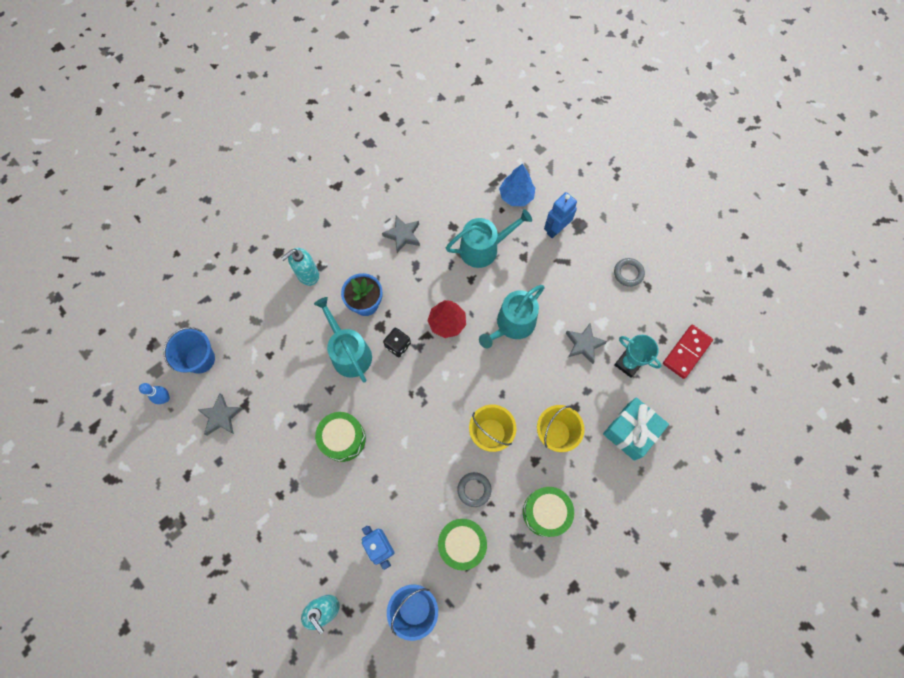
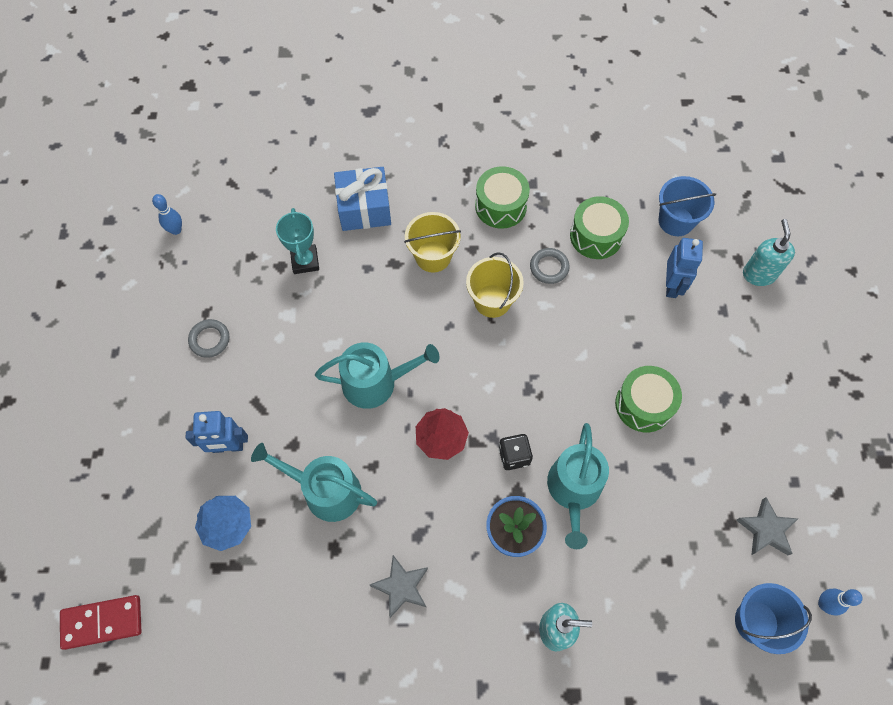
camera: 140 degrees left, 5 degrees down
grey star [566,323,607,364] -> none
turquoise gift [603,397,669,461] -> blue gift [334,167,391,231]
red domino [663,325,713,379] -> red domino moved to [60,595,141,650]
none -> blue bowling pin [152,194,182,235]

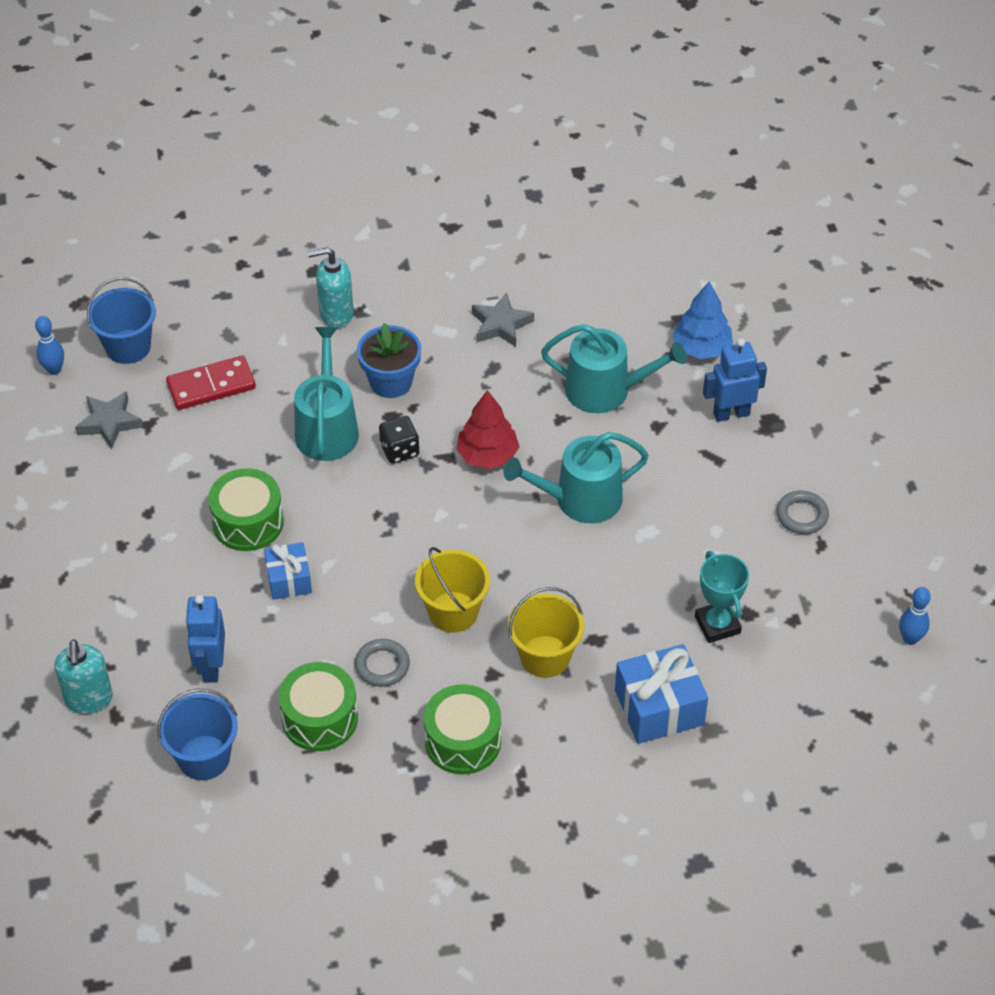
camera: 170 degrees right, 15 degrees down
red domino [60,595,141,650] -> red domino moved to [166,356,256,410]
none -> blue gift [264,542,312,600]

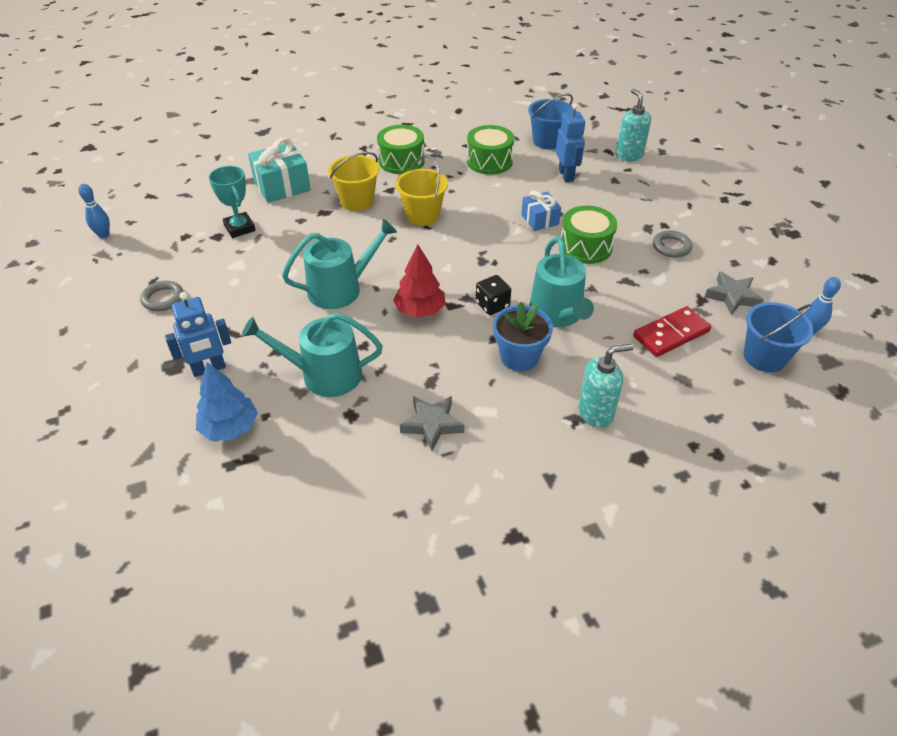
camera: 170 degrees right, 5 degrees down
grey ring [355,639,410,687] -> grey ring moved to [653,230,692,258]
blue gift [615,644,708,744] -> turquoise gift [248,137,311,203]

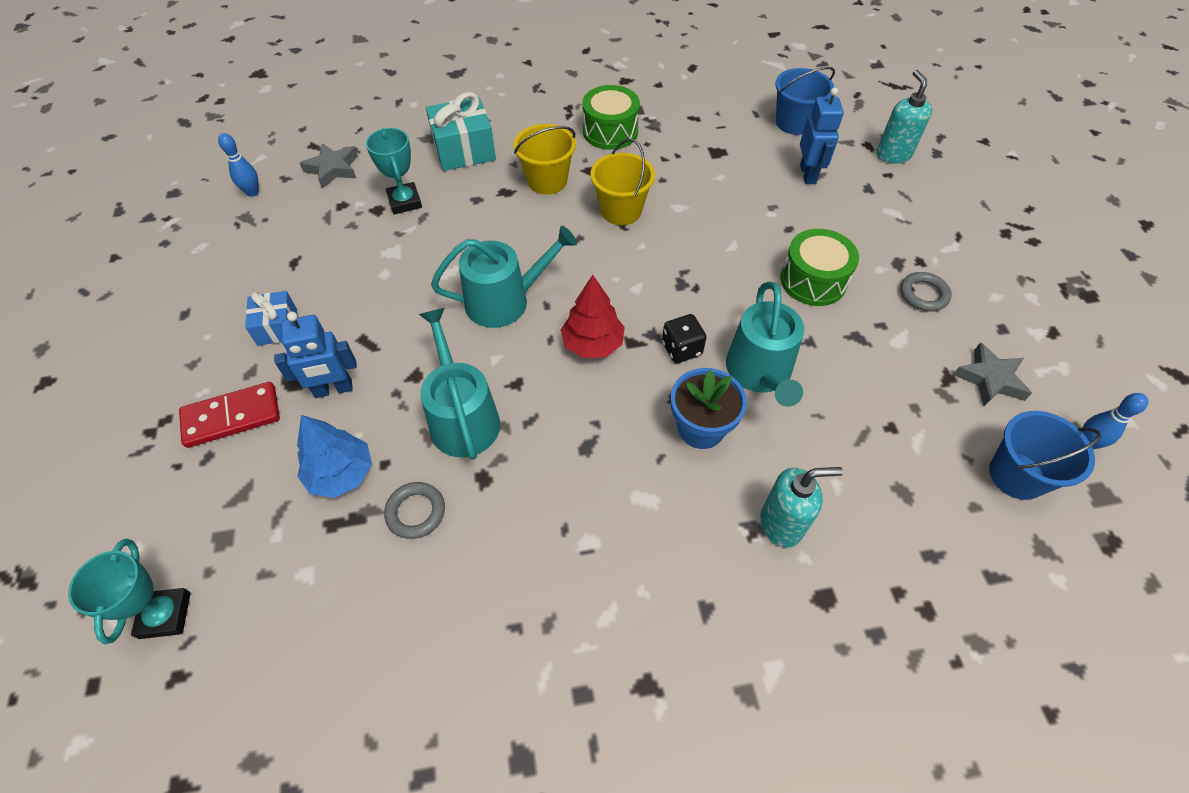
camera: 10 degrees right, 10 degrees up
grey ring [140,281,183,311] -> grey ring moved to [384,482,445,539]
turquoise watering can [242,313,383,397] -> turquoise watering can turned 60 degrees clockwise [419,308,500,460]
grey star [400,396,464,451] -> grey star moved to [300,143,358,189]
green drum [467,125,514,175] -> none
blue gift [521,191,561,231] -> blue gift moved to [245,291,297,346]
red domino [633,306,711,357] -> red domino moved to [179,382,280,448]
none -> turquoise trophy [68,538,191,644]

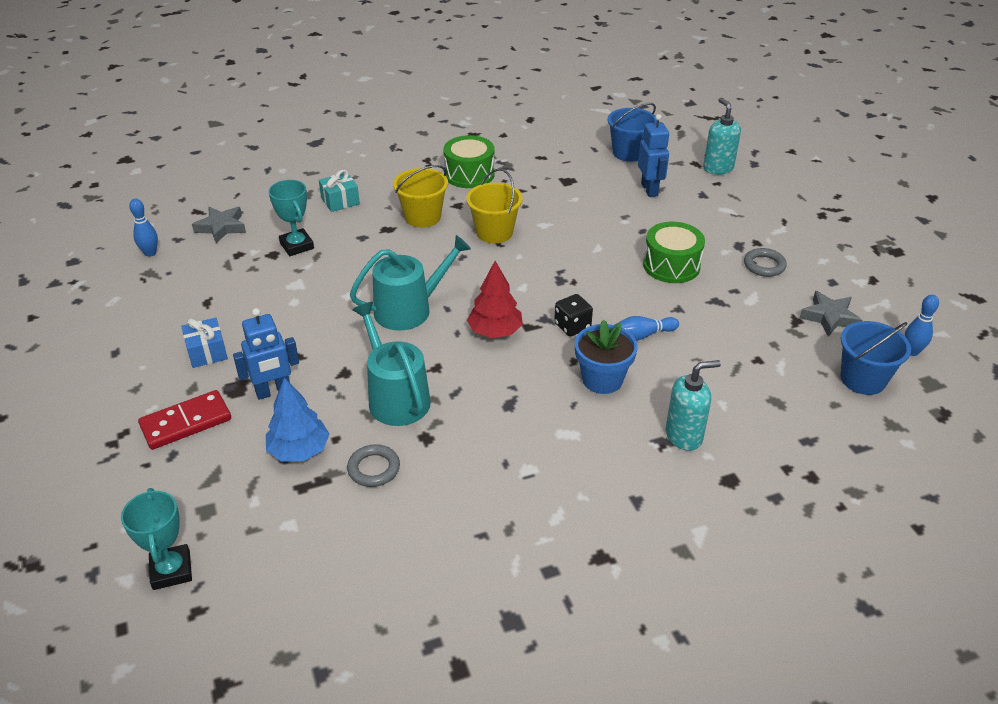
camera: 10 degrees left, 15 degrees down
turquoise gift [426,92,496,171] -> turquoise gift [319,169,360,212], size x0.62
turquoise watering can [726,282,804,407] -> blue bowling pin [615,316,679,341]

